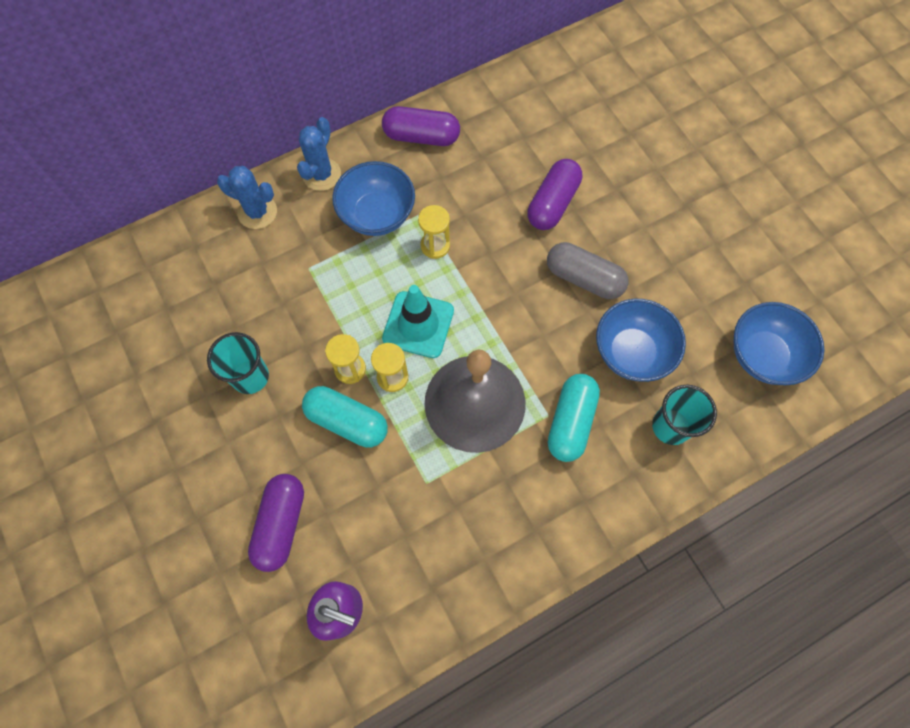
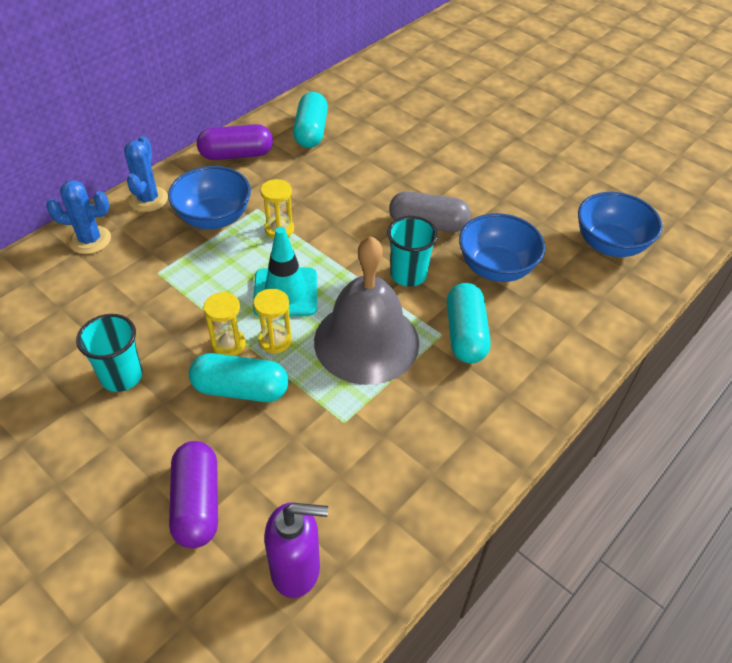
camera: 20 degrees left, 20 degrees down
purple capsule [527,159,582,230] -> none
turquoise cup [652,385,717,445] -> turquoise cup moved to [387,216,438,287]
none -> turquoise capsule [293,92,328,148]

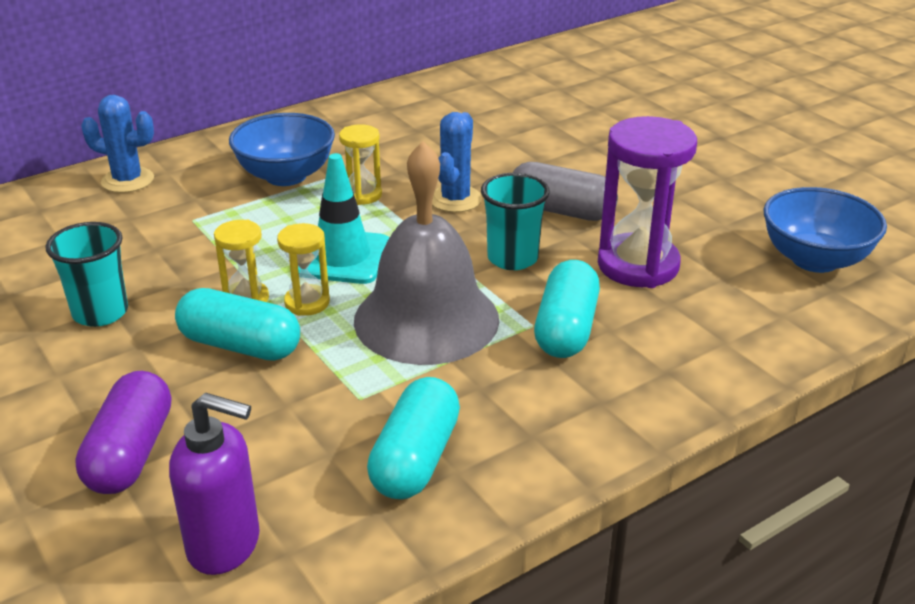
camera: 15 degrees right, 15 degrees down
blue cactus [124,136,168,212] -> blue cactus moved to [432,112,482,213]
purple capsule [197,124,273,160] -> none
turquoise capsule [293,92,328,148] -> turquoise capsule moved to [367,377,460,499]
blue bowl [459,213,545,282] -> purple hourglass [598,116,697,288]

